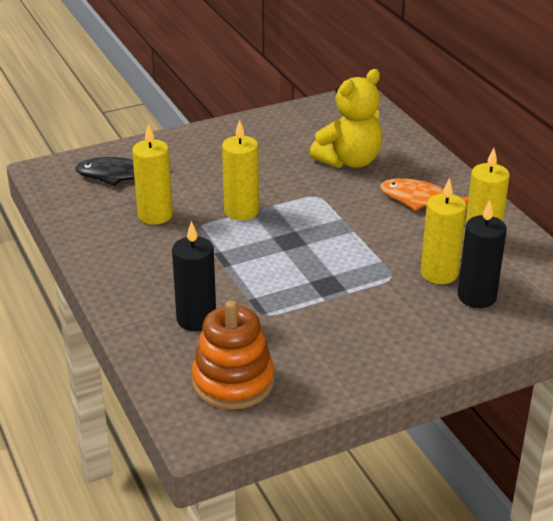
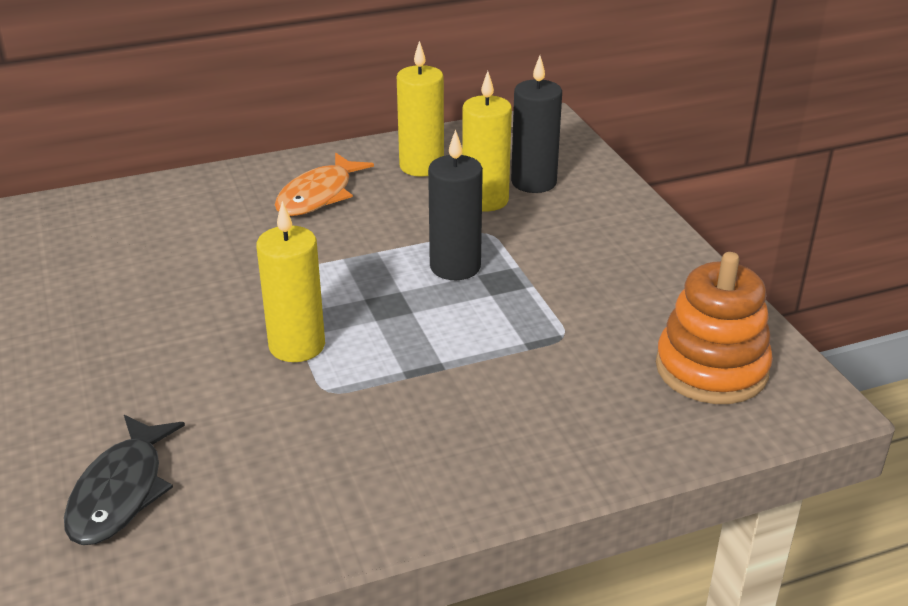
camera: 85 degrees left, 0 degrees up
yellow candle [132,123,173,224] -> none
black candle [172,221,216,331] -> black candle moved to [428,129,483,280]
yellow teddy bear [309,69,382,168] -> none

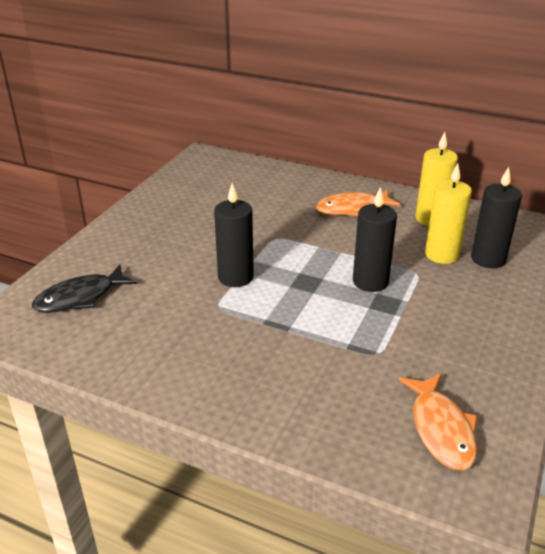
camera: 45 degrees right, 0 degrees up
yellow candle [256,201,325,362] -> black candle [214,183,254,287]
orange stacking toy [656,252,773,404] -> orange fish [398,373,477,470]

